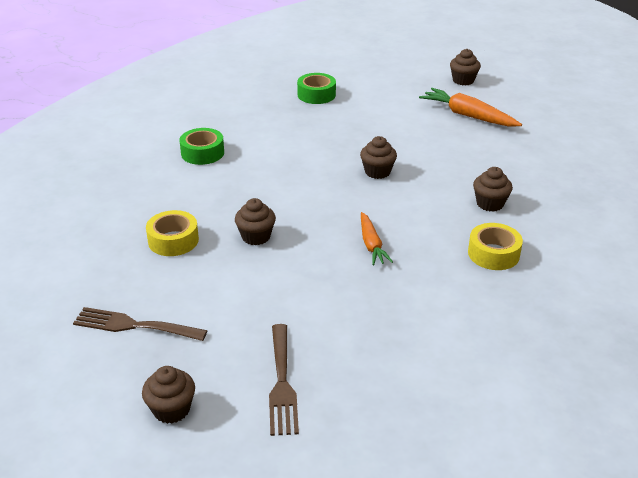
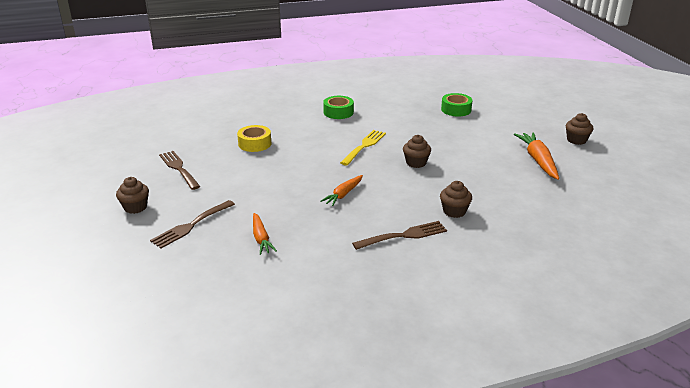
camera: 45 degrees right, 5 degrees down
brown cupcake [235,198,276,245] -> none
yellow tape [468,223,523,270] -> brown fork [352,221,447,250]
none -> orange carrot [253,213,277,255]
none -> yellow fork [340,130,386,166]

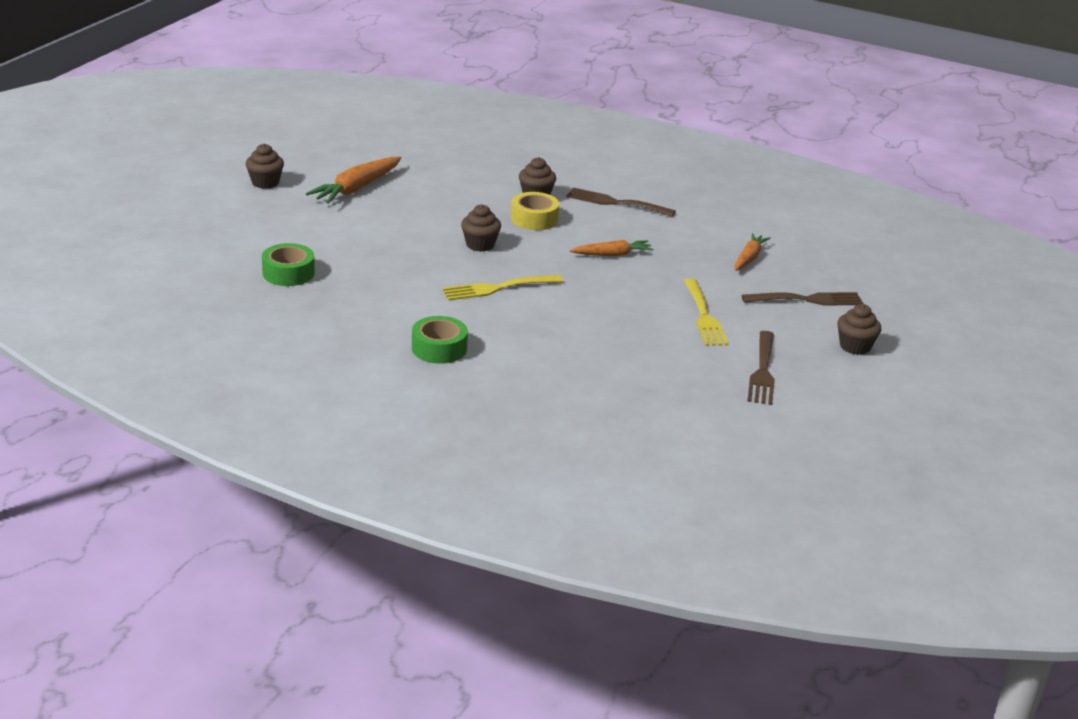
camera: 140 degrees left, 0 degrees up
yellow tape [237,125,271,152] -> yellow tape moved to [511,192,559,230]
none -> yellow fork [684,279,729,346]

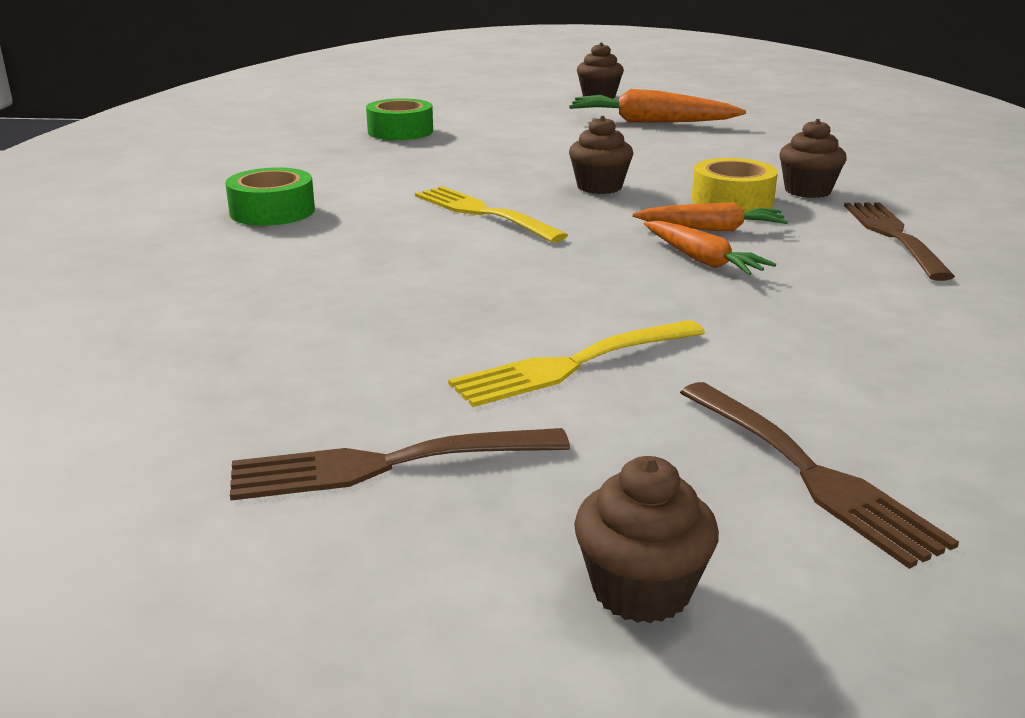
camera: 70 degrees right, 5 degrees down
orange carrot [734,233,771,271] -> orange carrot moved to [632,202,788,231]

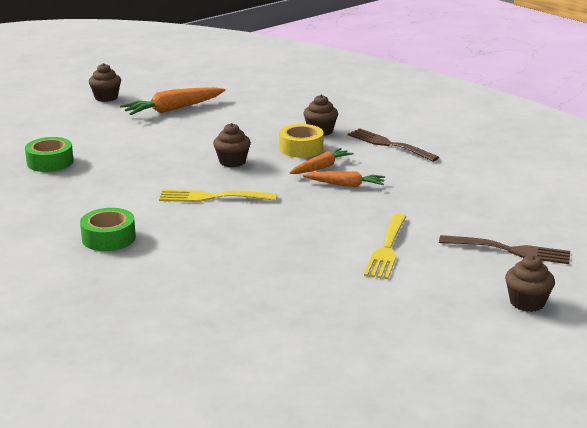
camera: 45 degrees left, 0 degrees up
brown fork [230,428,570,500] -> none

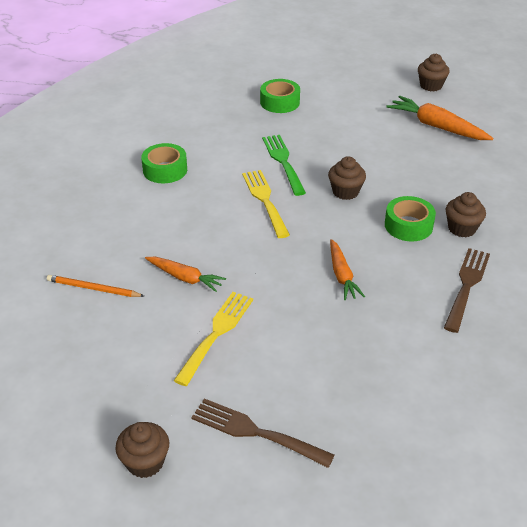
camera: 70 degrees right, 15 degrees up
yellow tape [279,124,324,157] -> green tape [385,196,436,241]
orange carrot [290,148,354,174] -> orange carrot moved to [145,257,226,292]
yellow fork [364,214,406,279] -> yellow fork turned 120 degrees clockwise [174,292,253,386]
brown fork [439,235,570,264] -> brown fork turned 120 degrees clockwise [191,398,334,468]
none -> orange pencil [47,275,144,297]
none -> green fork [262,135,306,196]

